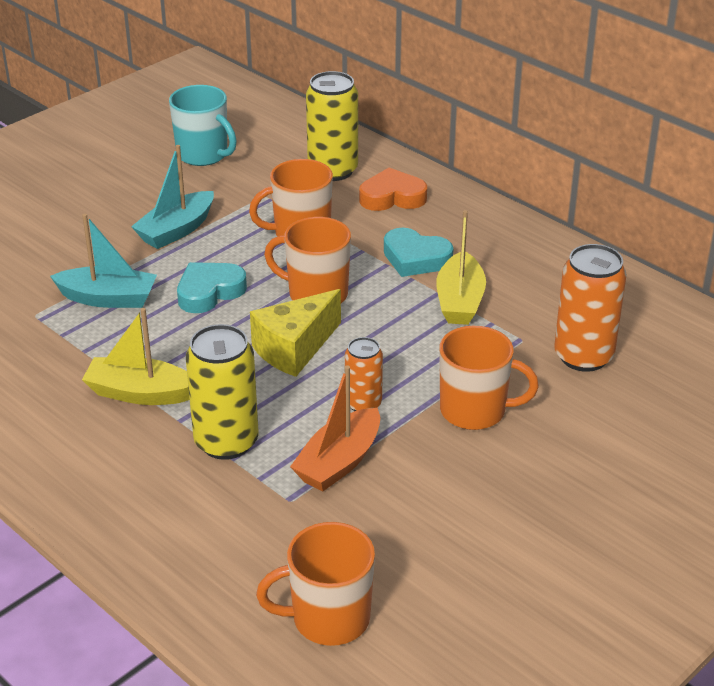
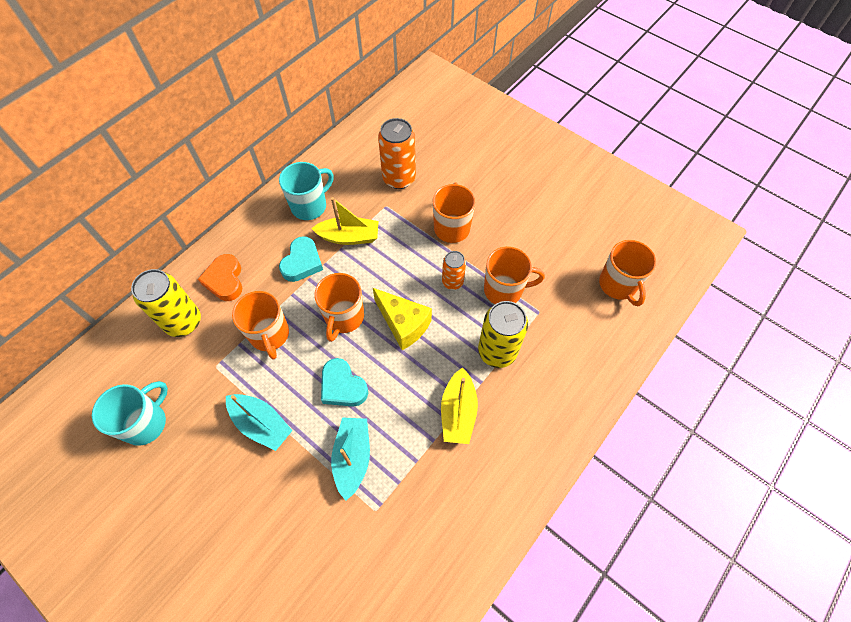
camera: 95 degrees left, 25 degrees up
orange boat [290,365,380,491] -> orange mug [484,246,545,304]
none -> turquoise mug [279,162,333,220]

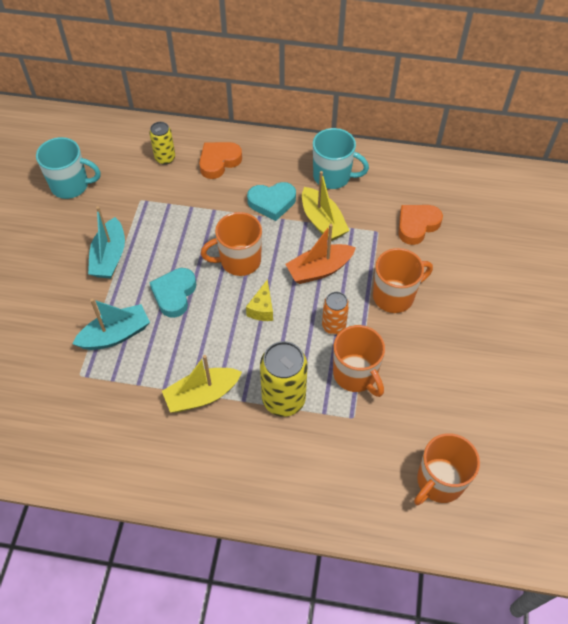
camera: 60 degrees right, 5 degrees down
yellow can [131,269,201,337] -> yellow can [149,122,175,165], size x0.59
orange mug [232,291,289,360] -> none
yellow cheese [373,288,432,350] -> yellow cheese [246,279,273,321], size x0.59
orange can [378,118,416,189] -> orange heart [398,205,443,245]
none -> orange boat [285,224,356,284]

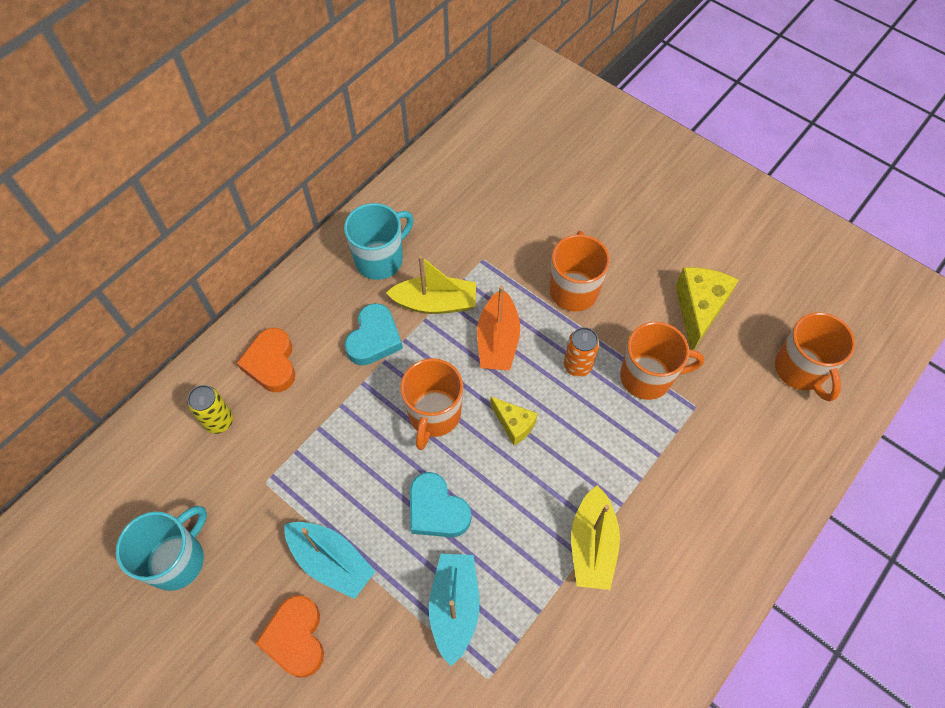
camera: 60 degrees left, 5 degrees up
yellow can [260,341,308,417] -> none
orange heart [398,205,443,245] -> orange heart moved to [255,595,324,678]
none -> yellow cheese [676,267,739,350]

